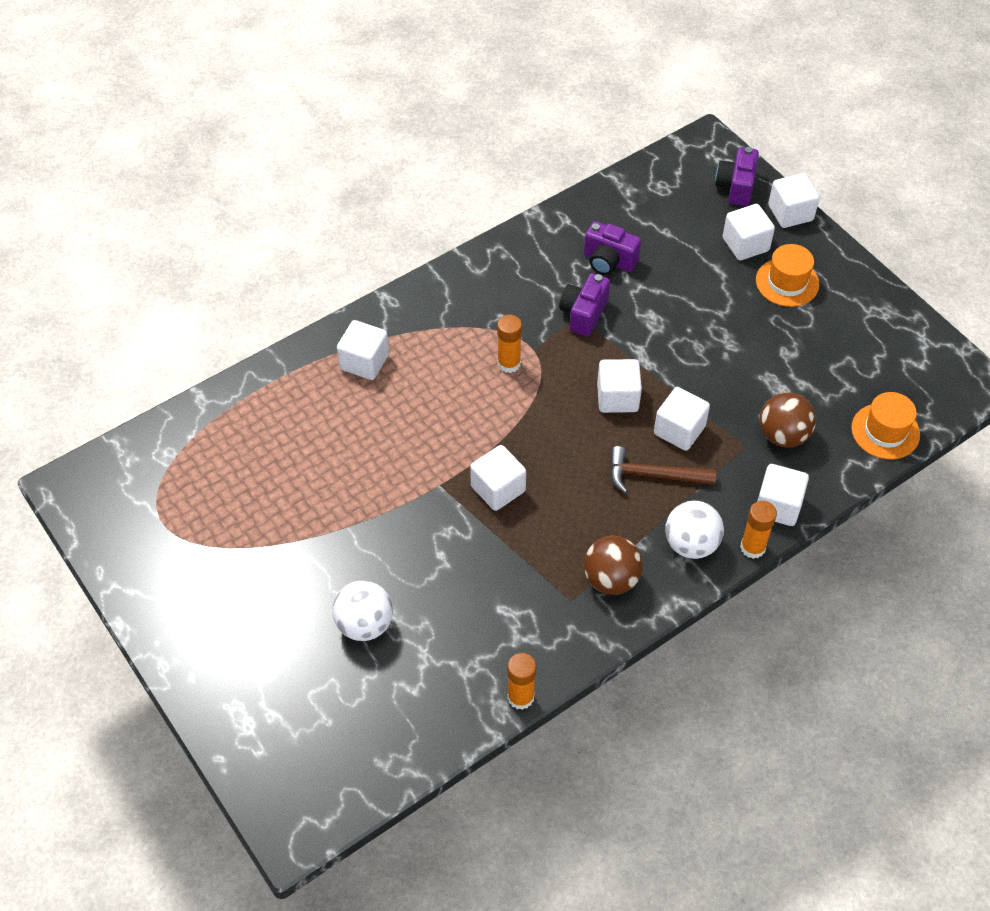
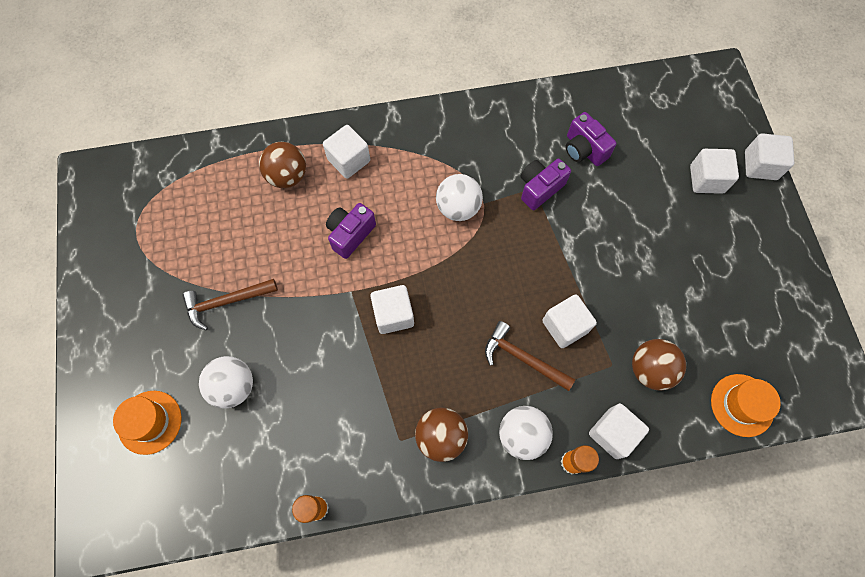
camera: 25 degrees right, 15 degrees up
orange glue stick [497,315,522,373] -> white ball [436,174,483,221]
white cube [597,359,642,413] -> none
purple camera [715,147,759,206] -> purple camera moved to [326,203,376,259]
orange hat [756,244,819,307] -> orange hat moved to [113,391,182,455]
none -> brown hammer [182,279,278,330]
none -> brown ball [259,142,306,188]

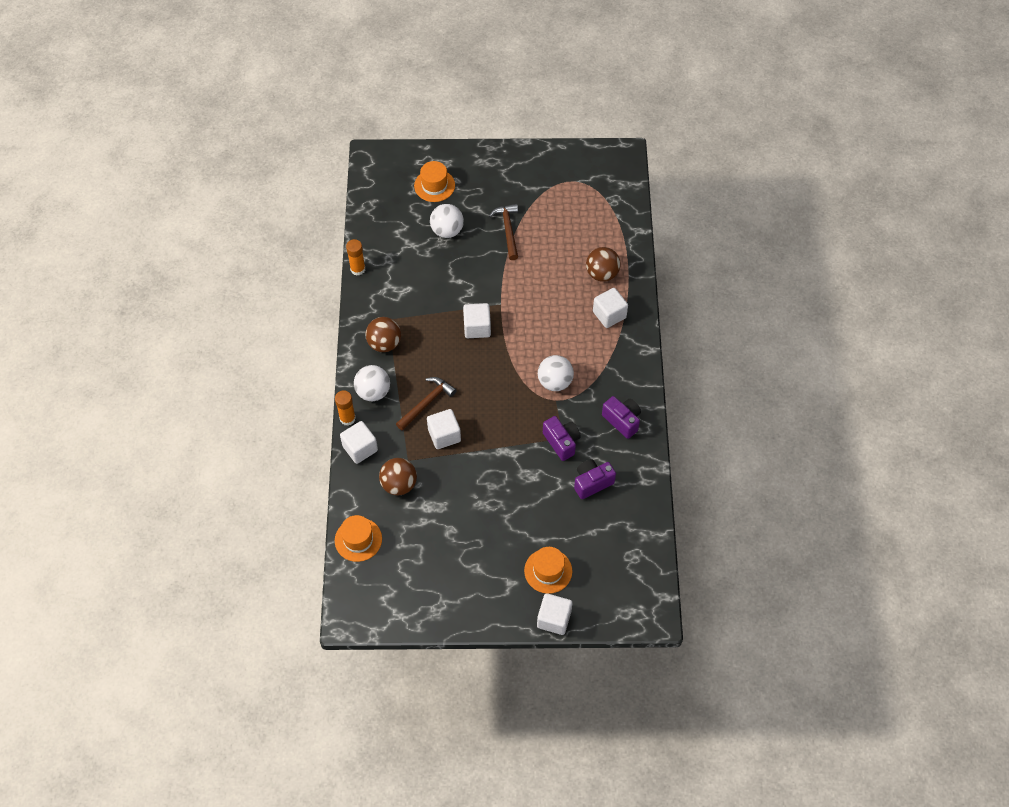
camera: 100 degrees right, 10 degrees down
purple camera [326,203,376,259] -> purple camera moved to [602,396,641,439]
white cube [690,149,739,194] -> orange hat [524,547,572,594]

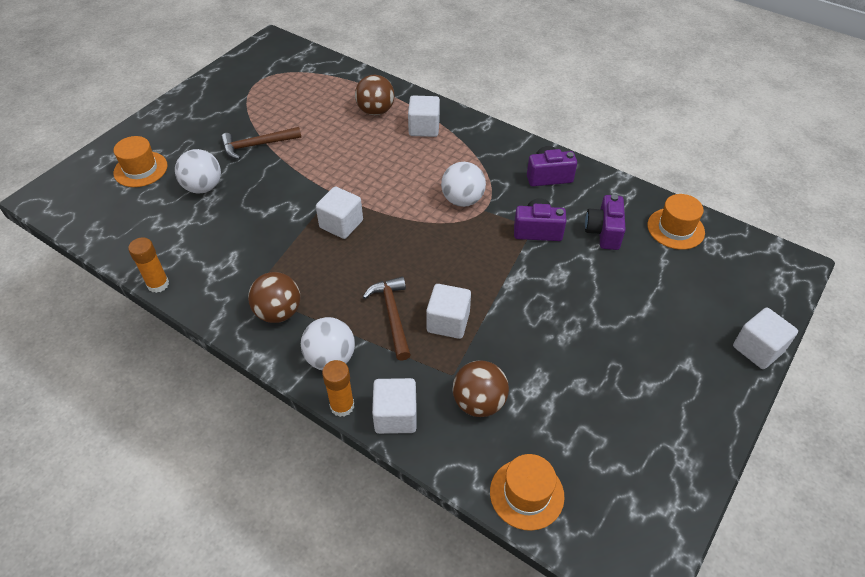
camera: 55 degrees left, 10 degrees down
brown hammer [489,204,518,260] -> brown hammer turned 45 degrees counterclockwise [221,127,302,159]
orange hat [524,547,572,594] -> orange hat moved to [647,194,705,250]

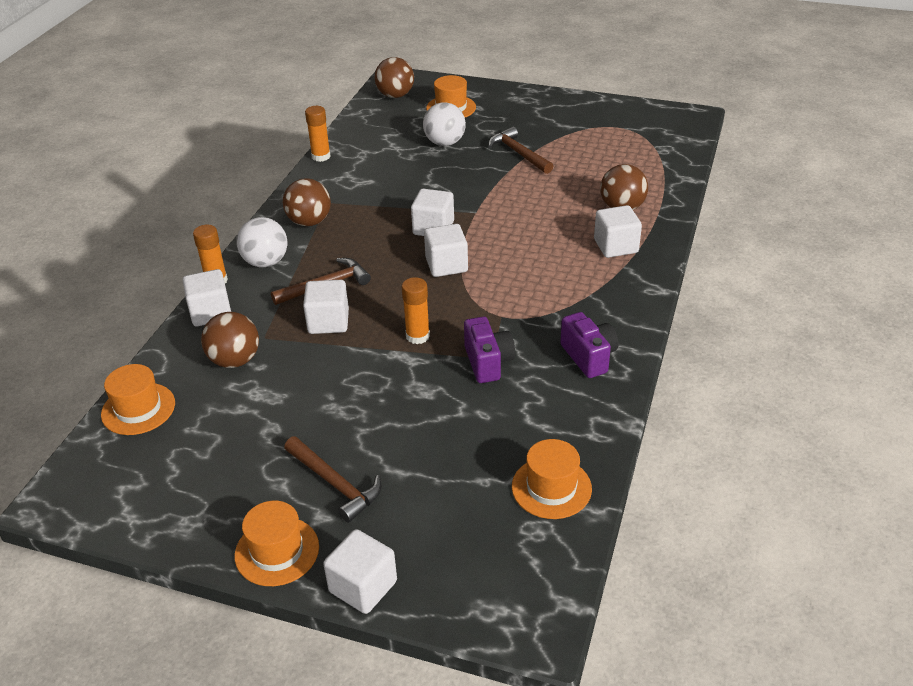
camera: 75 degrees right, 10 degrees down
white ball [441,162,486,207] -> none
purple camera [585,194,626,250] -> none
none -> orange hat [235,501,319,586]
none -> brown hammer [284,436,382,523]
none -> brown ball [375,57,414,98]
none -> orange glue stick [402,277,430,344]
none -> white cube [424,224,468,277]

